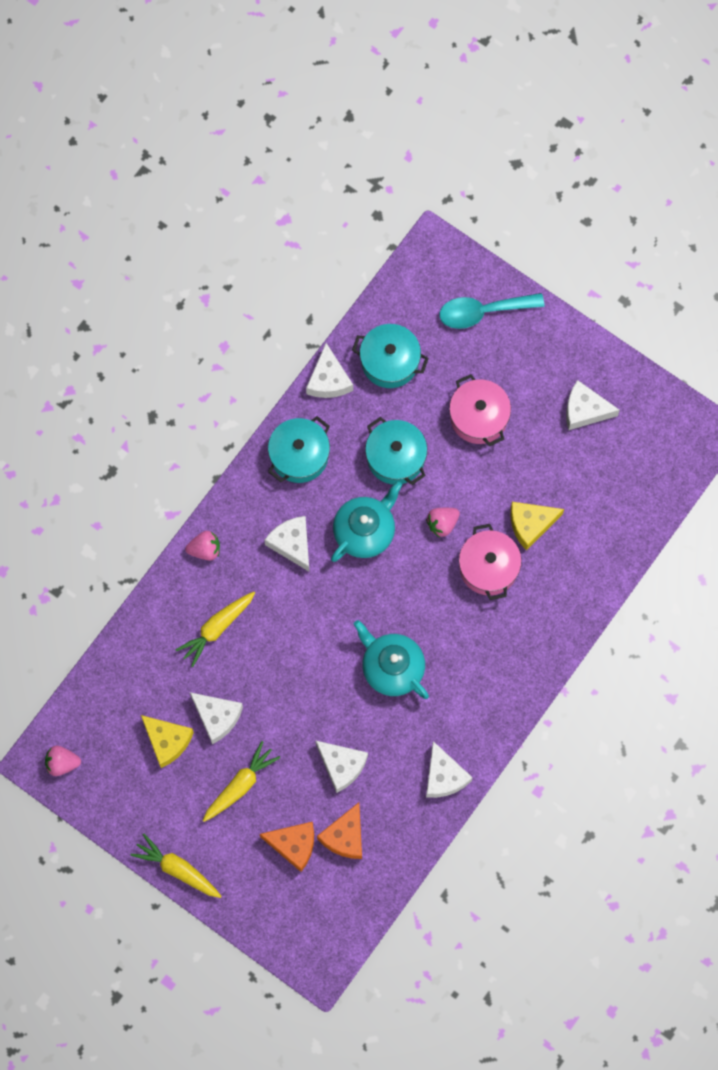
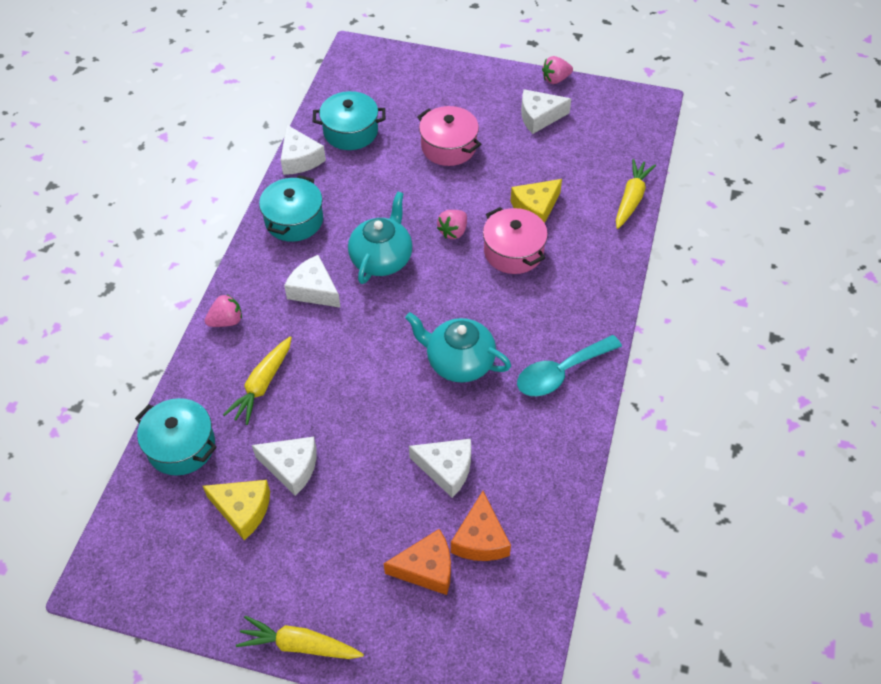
camera: 20 degrees left, 20 degrees down
pink strawberry [45,746,81,776] -> pink strawberry moved to [542,56,573,84]
yellow carrot [202,741,280,822] -> yellow carrot moved to [616,159,656,229]
turquoise pot [365,417,427,485] -> turquoise pot moved to [135,398,217,476]
white cheese [426,741,473,798] -> none
turquoise spoon [439,293,545,329] -> turquoise spoon moved to [517,335,622,396]

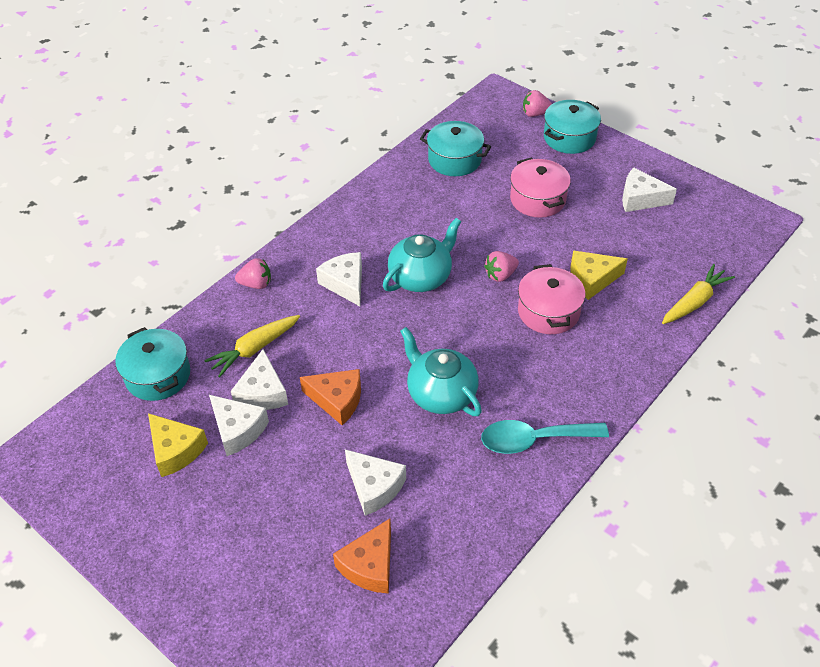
camera: 25 degrees right, 5 degrees down
yellow carrot [236,616,364,659] -> none
turquoise pot [259,175,323,242] -> turquoise pot moved to [544,100,601,154]
white cheese [281,124,326,175] -> white cheese moved to [231,349,288,410]
orange cheese [384,529,451,595] -> orange cheese moved to [300,369,361,425]
pink strawberry [542,56,573,84] -> pink strawberry moved to [523,90,552,117]

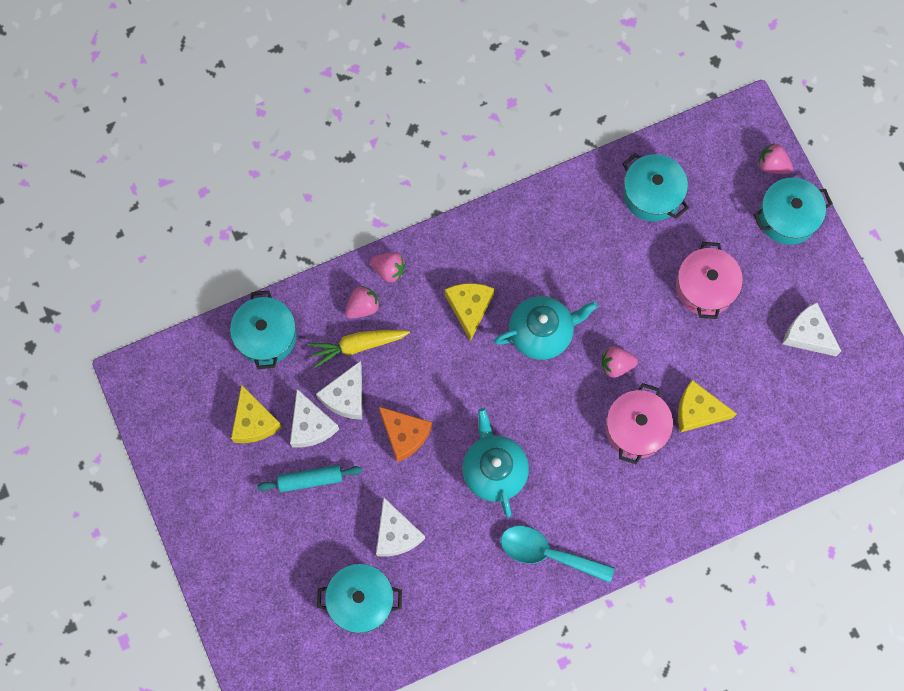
camera: 25 degrees right, 25 degrees up
white cheese [316,252,362,306] -> yellow cheese [445,283,494,342]
orange cheese [333,519,391,593] -> turquoise pot [317,564,402,633]
yellow carrot [662,264,735,324] -> none
none -> turquoise rolling pin [257,465,362,492]
none -> pink strawberry [345,286,380,318]

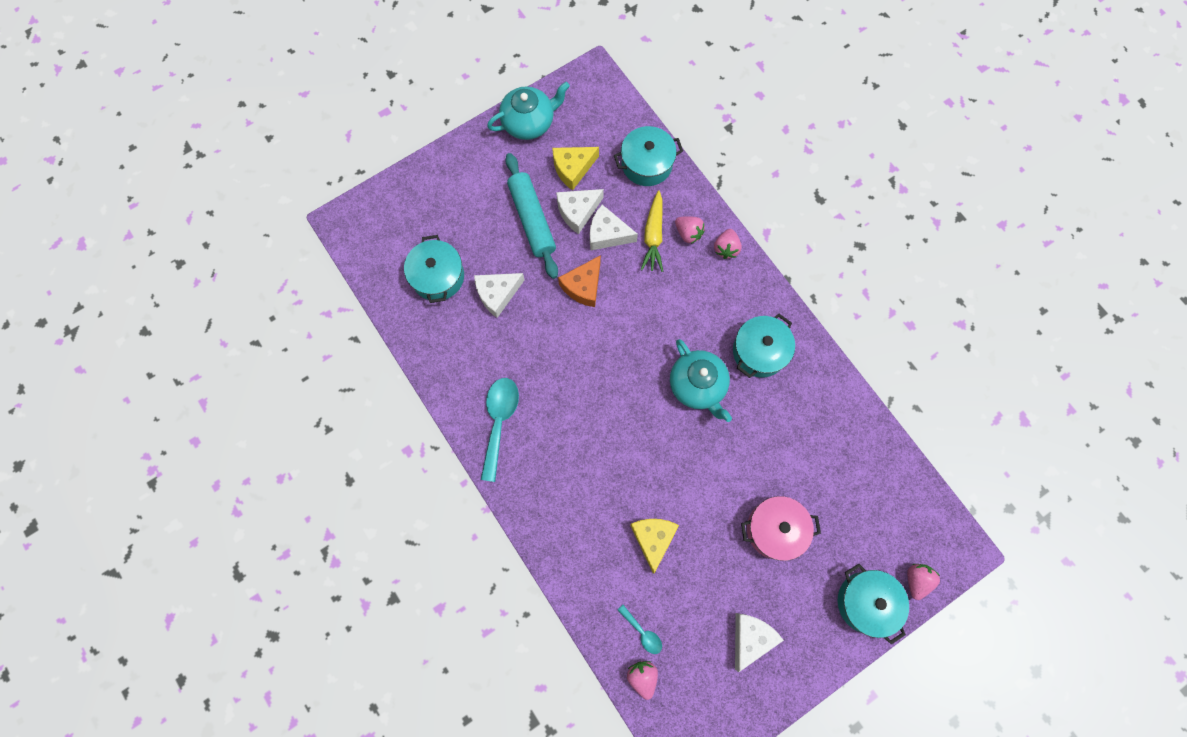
camera: 80 degrees right, 0 degrees up
turquoise rolling pin [257,465,362,492] -> turquoise rolling pin [505,153,558,279], size x1.60
yellow carrot [308,330,410,368] -> yellow carrot turned 150 degrees counterclockwise [641,190,663,272]
yellow cheese [445,283,494,342] -> none
turquoise teapot [462,408,529,518] -> turquoise teapot moved to [487,82,570,140]
pink strawberry [602,346,638,378] -> pink strawberry moved to [627,661,658,700]
pink pot [606,383,673,464] -> none
turquoise pot [623,153,689,221] -> turquoise pot moved to [733,314,795,378]
none -> turquoise spoon [618,605,662,654]

